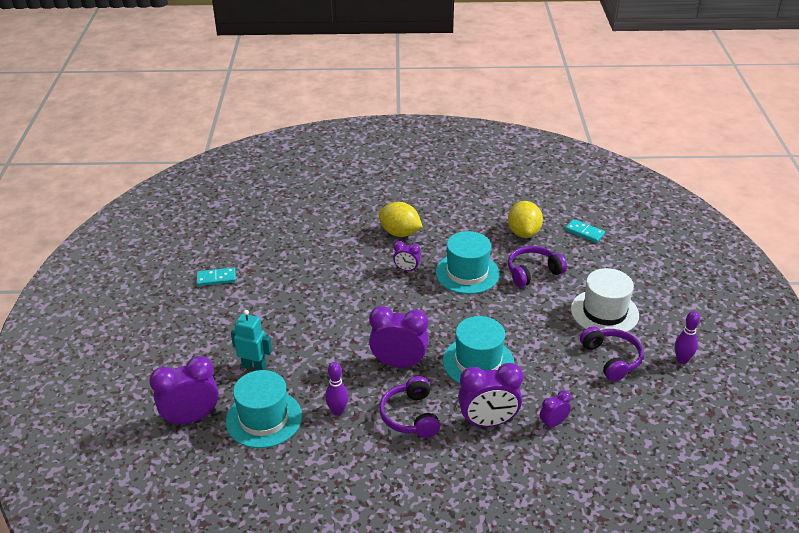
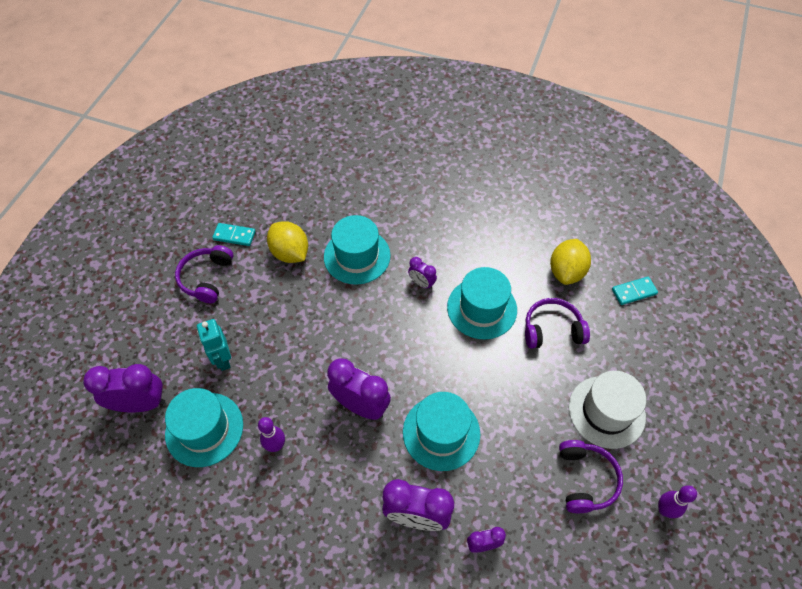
camera: 20 degrees right, 20 degrees up
turquoise robot [231,310,272,371] -> turquoise robot turned 150 degrees counterclockwise [197,319,231,371]
yellow lemon [378,202,423,237] -> yellow lemon moved to [267,221,308,263]
purple headphones [379,376,440,438] -> purple headphones moved to [175,245,233,303]
turquoise domino [565,219,605,243] -> turquoise domino turned 75 degrees counterclockwise [612,277,658,305]
none -> turquoise hat [324,215,391,285]

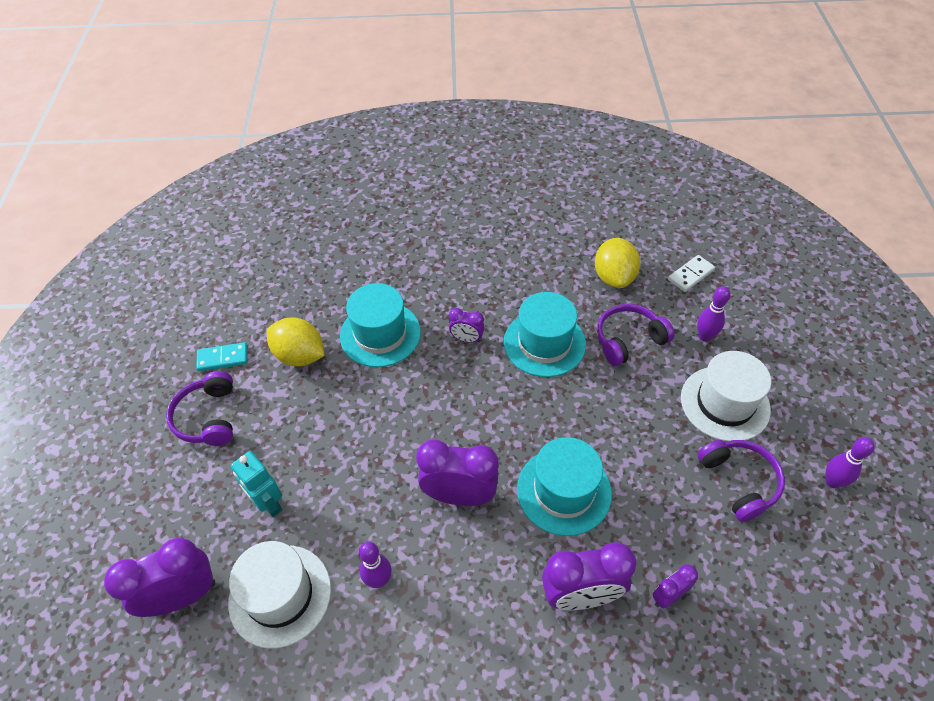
camera: 20 degrees left, 5 degrees down
turquoise hat [165,388,243,467] -> white hat [228,541,331,648]
turquoise domino [612,277,658,305] -> white domino [668,255,715,292]
none -> purple bowling pin [697,286,730,341]

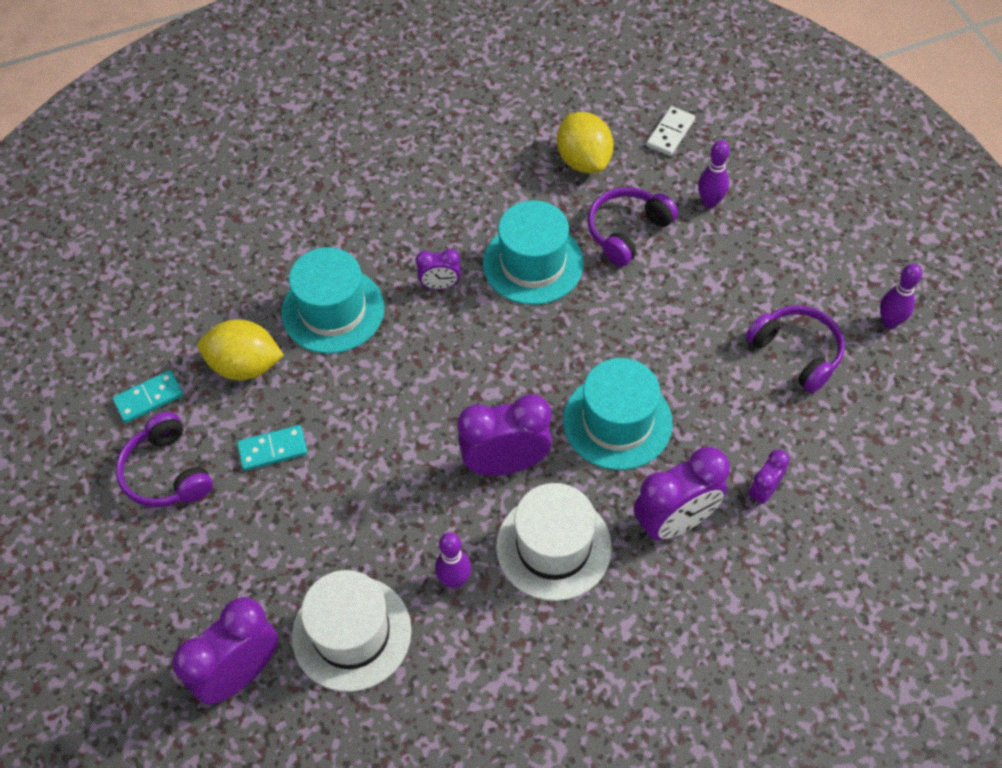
camera: 20 degrees left, 5 degrees up
turquoise robot [231,451,282,517] -> none
white hat [681,351,771,441] -> white hat moved to [496,483,612,601]
none -> turquoise domino [237,425,307,471]

